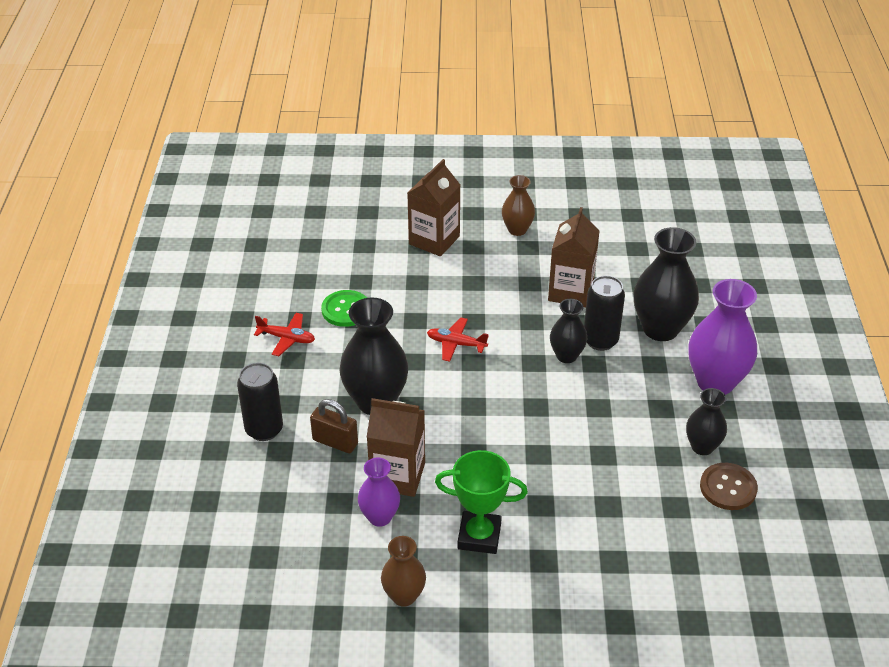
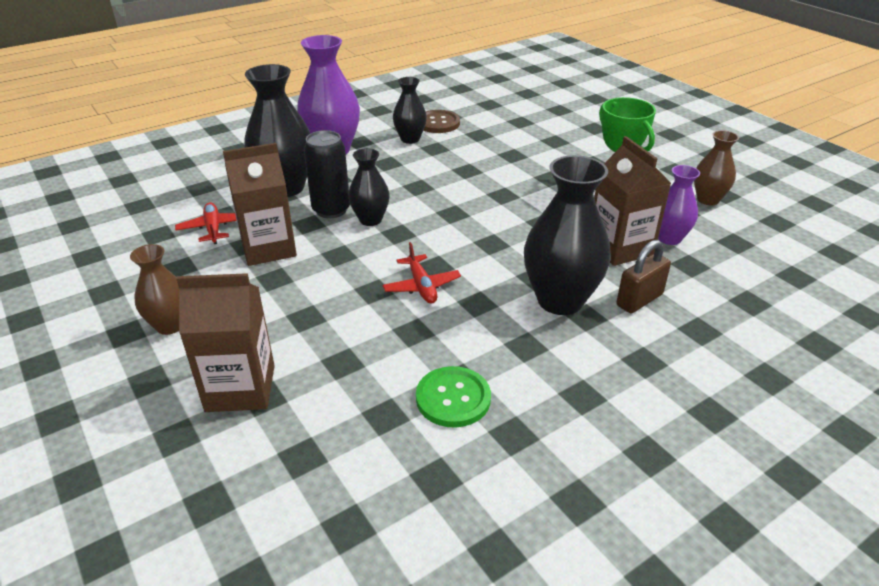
camera: 125 degrees left, 5 degrees down
black can [237,363,283,441] -> none
red plane [254,313,315,356] -> red plane moved to [175,202,237,244]
brown padlock [310,399,358,453] -> brown padlock turned 60 degrees clockwise [616,240,671,313]

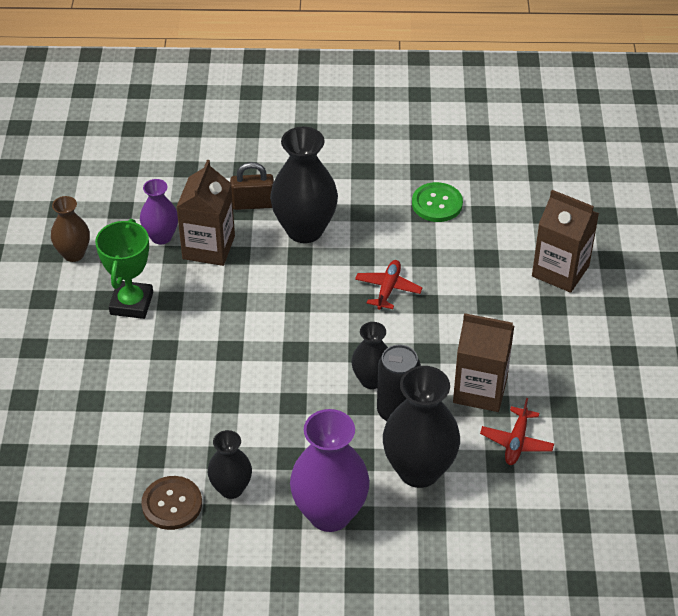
camera: 145 degrees left, 10 degrees up
brown vase [130,244,179,335] -> none

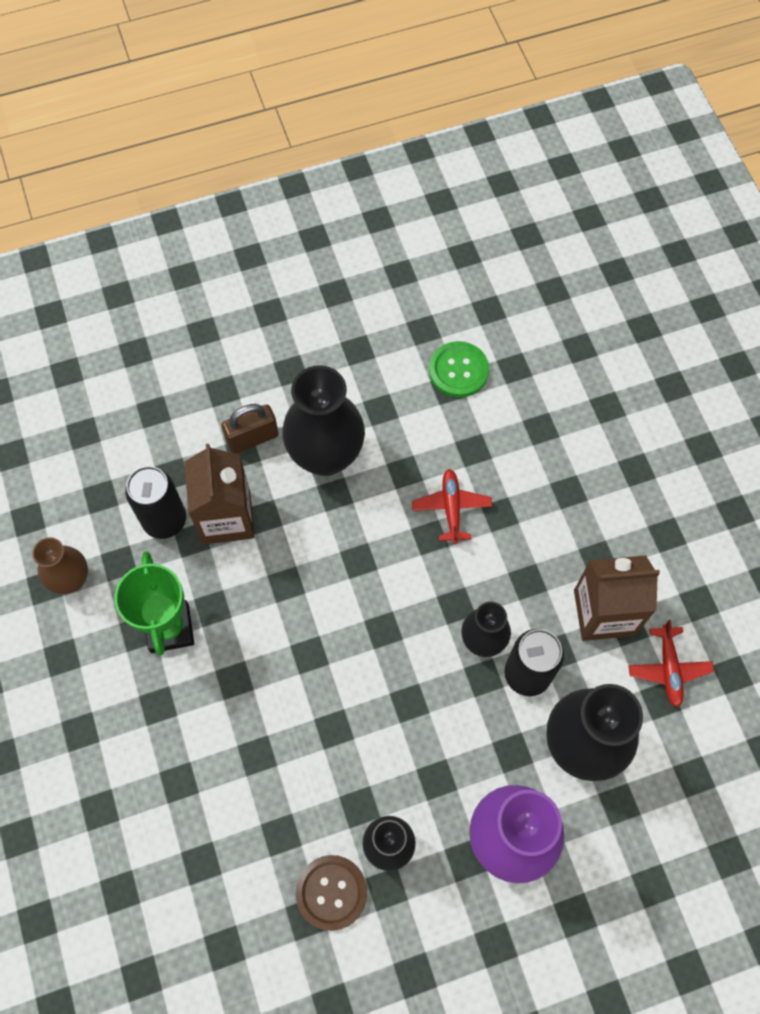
camera: 20 degrees left, 20 degrees up
purple vase [140,179,178,244] -> black can [125,466,186,539]
brown carton [532,190,599,293] -> none

